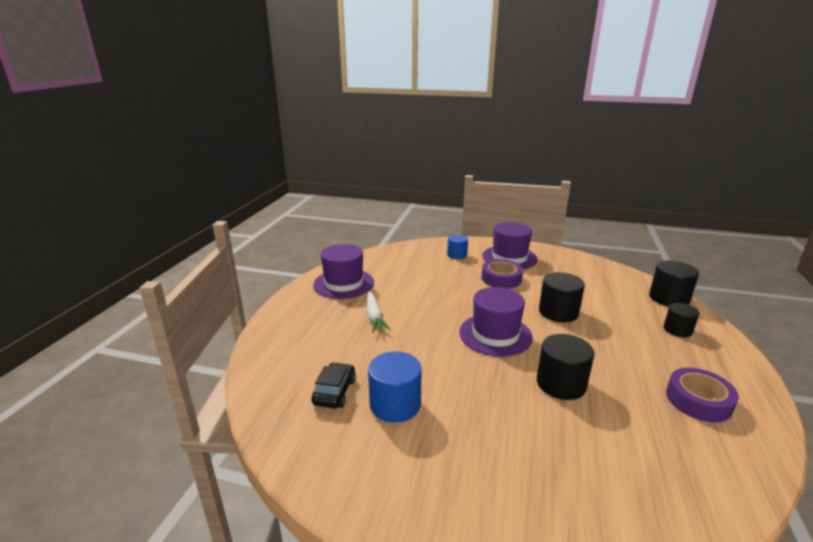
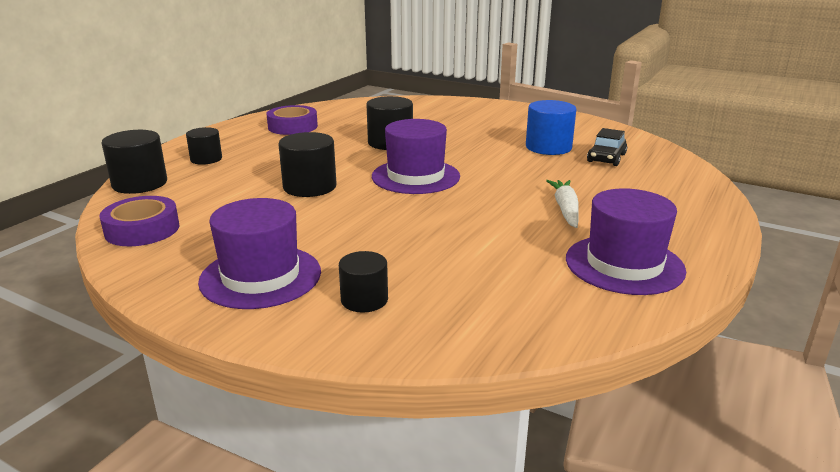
camera: 165 degrees left, 0 degrees up
blue cylinder [447,235,468,259] -> black cylinder [339,251,388,313]
purple tape [482,259,523,289] -> purple tape moved to [99,196,179,246]

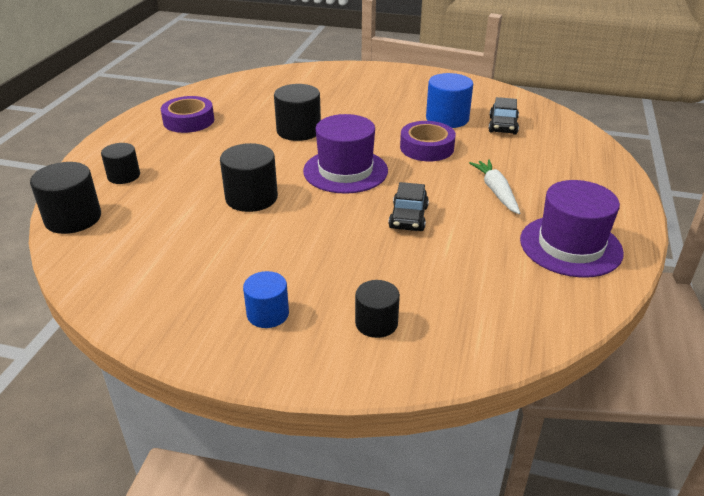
camera: 15 degrees left, 10 degrees up
purple tape [99,196,179,246] -> purple tape moved to [400,121,456,161]
purple hat [198,198,321,309] -> blue cylinder [243,271,289,328]
none -> black car [388,182,429,231]

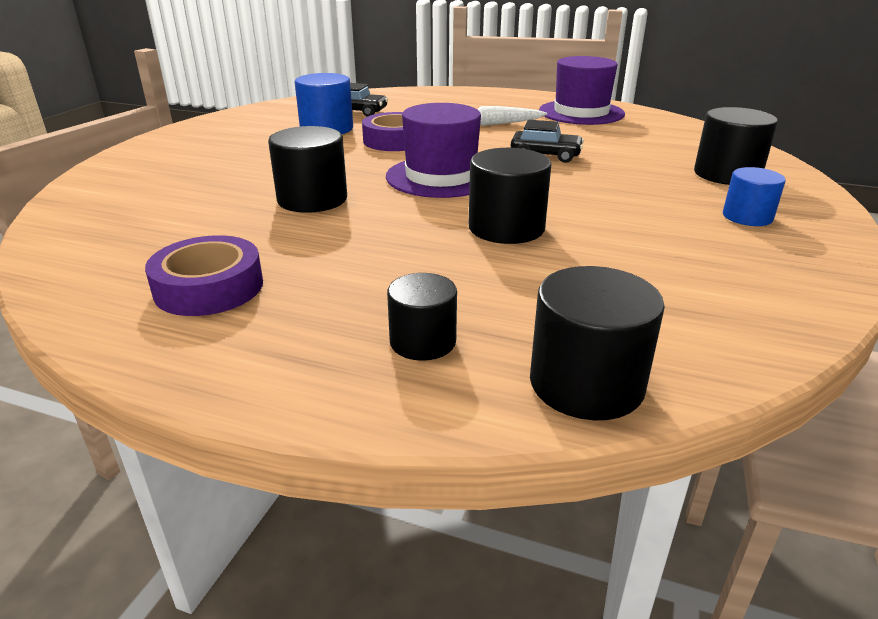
camera: 85 degrees left, 5 degrees down
black cylinder [355,280,400,338] -> black cylinder [694,107,778,185], size x1.56

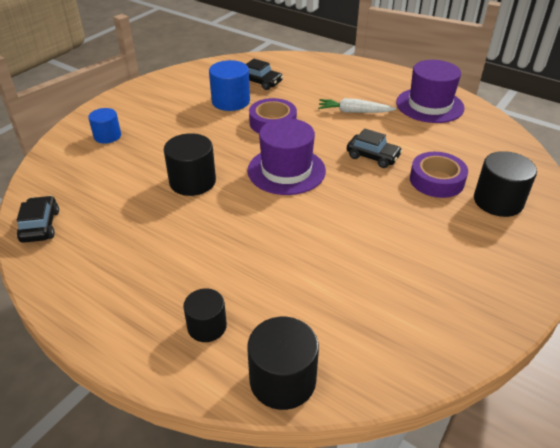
camera: 15 degrees right, 10 degrees up
purple tape [145,235,263,316] -> purple tape moved to [410,152,468,198]
black cylinder [469,148,551,244] -> none
blue cylinder [723,167,786,226] -> blue cylinder moved to [88,108,121,143]
none -> black car [16,196,59,243]

